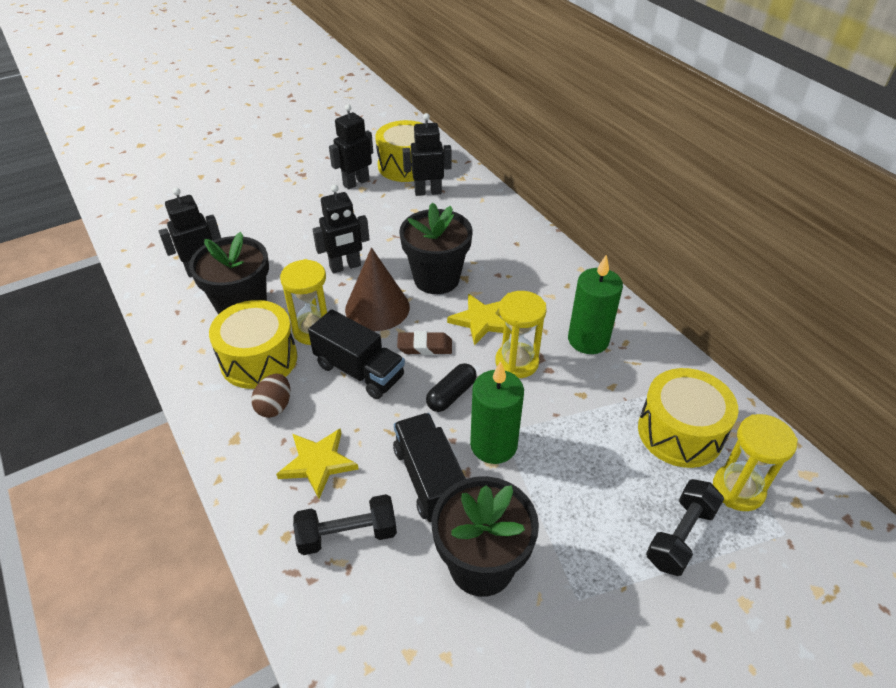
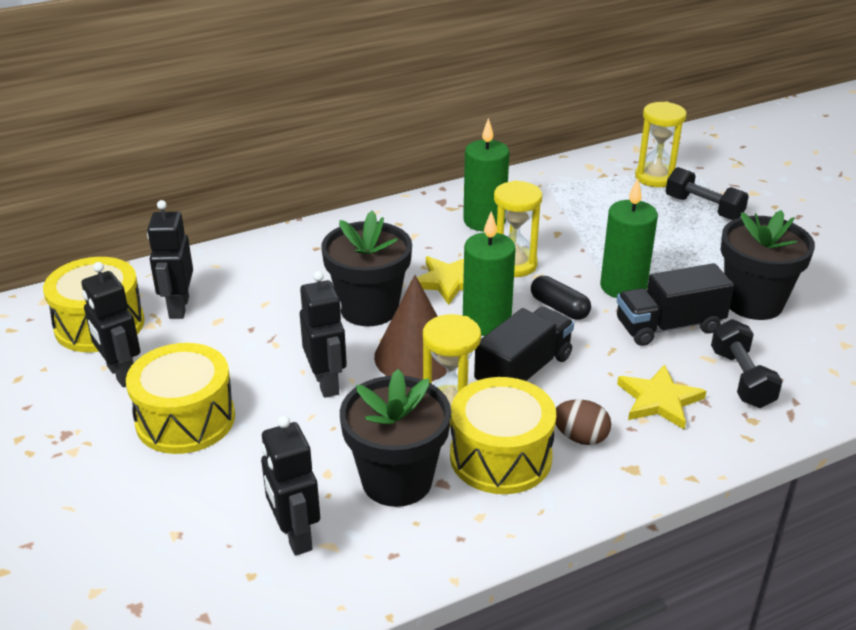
camera: 85 degrees left, 10 degrees down
brown eraser [397,331,452,355] -> green candle [463,211,516,336]
yellow drum [638,368,738,468] -> yellow drum moved to [126,343,235,454]

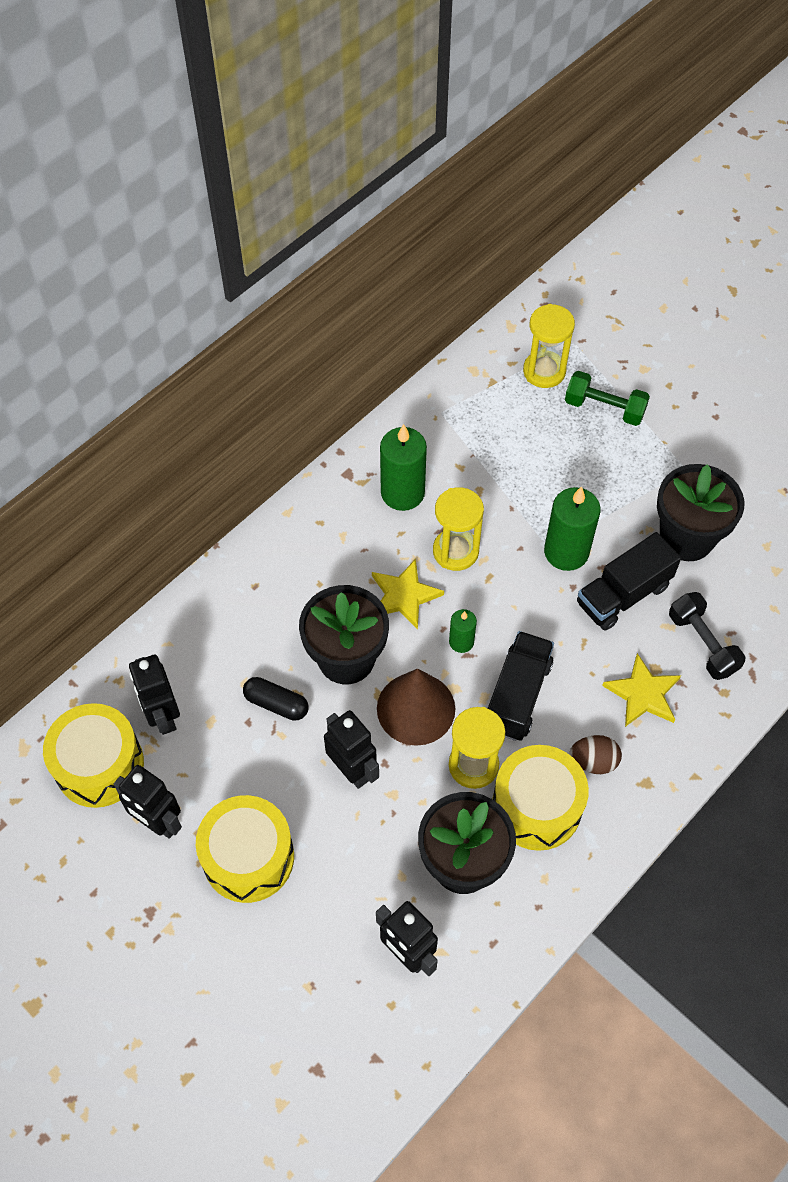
camera: 20 degrees left, 25 degrees up
green candle [463,211,516,336] -> green candle [449,609,477,653], size x0.54
black capsule [531,276,591,320] -> black capsule moved to [243,677,308,721]
black dumbbell [666,167,749,220] -> green dumbbell [565,371,650,426]

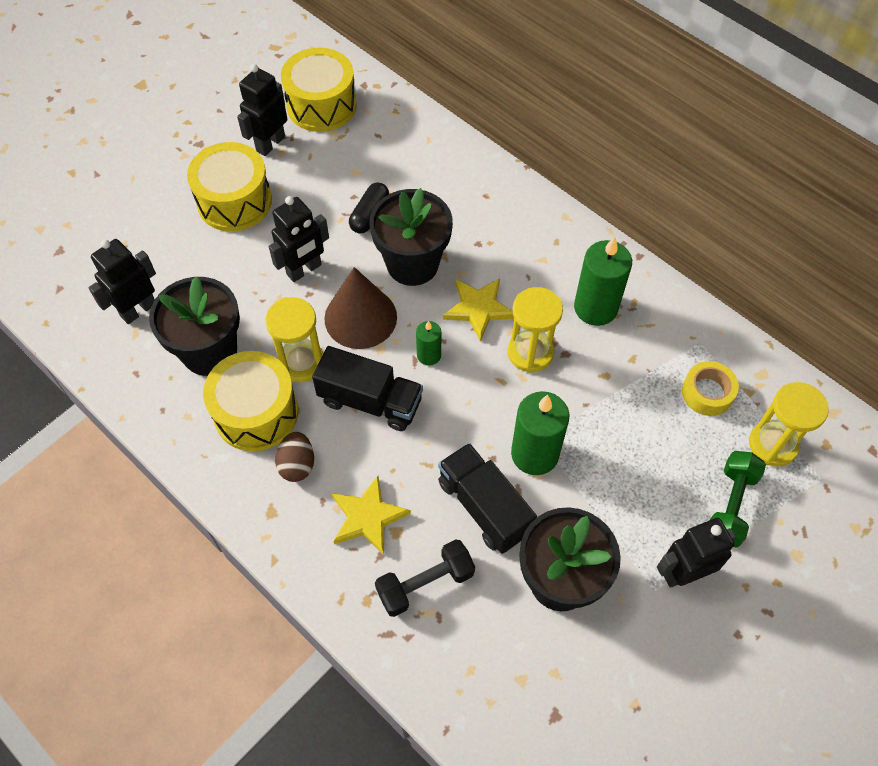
camera: 90 degrees right, 0 degrees up
black robot [129,655,180,735] -> black robot moved to [657,518,736,588]
none -> yellow tape [682,361,739,416]

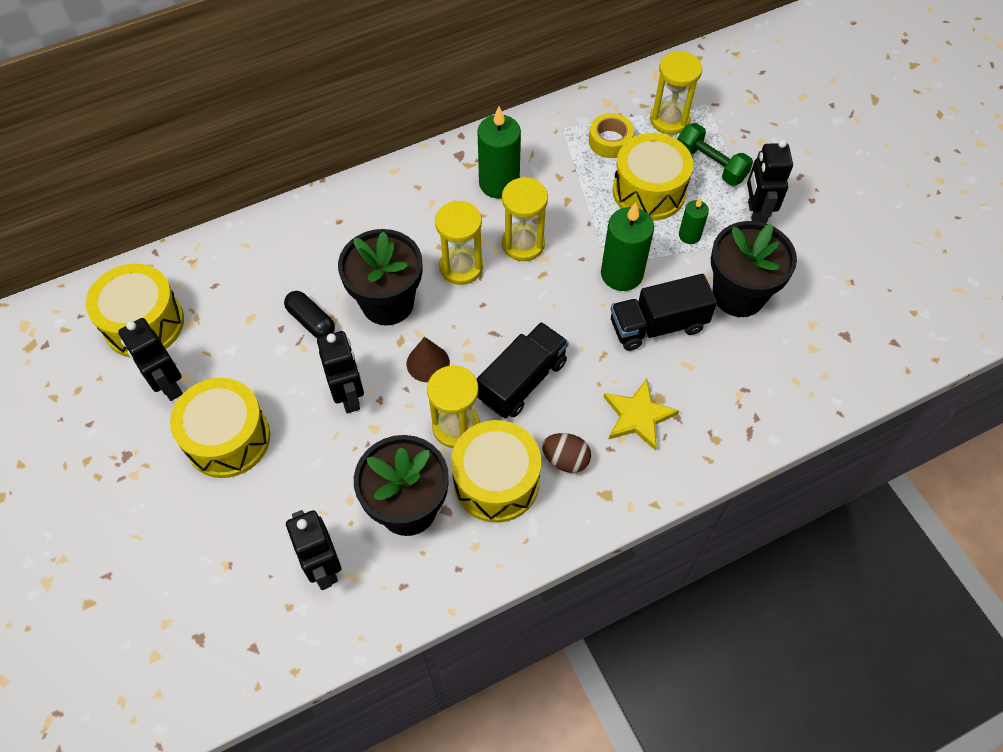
camera: 70 degrees left, 0 degrees up
brown cone [325,267,397,349] -> brown cone [407,337,450,382], size x0.59
black dumbbell [375,539,475,617] -> none
green candle [416,321,441,366] -> green candle moved to [679,197,709,244]
yellow star [443,278,514,342] -> yellow hourglass [435,201,483,285]
none -> yellow drum [613,133,693,221]

